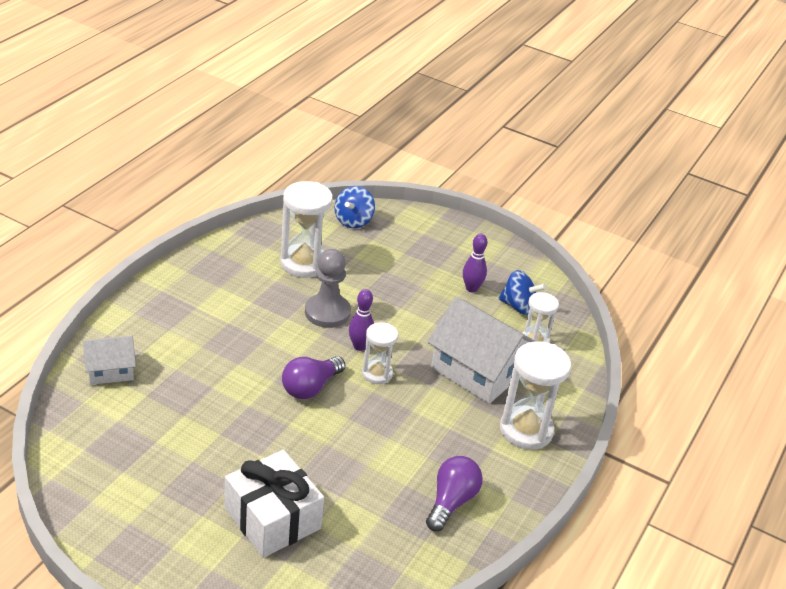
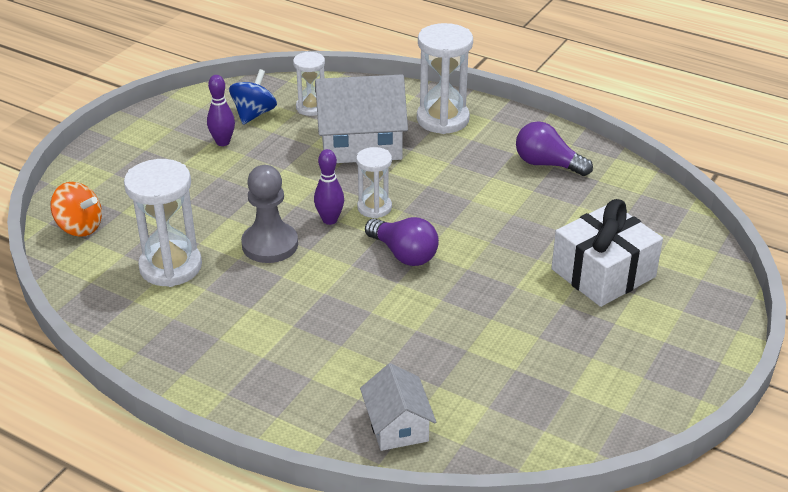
camera: 85 degrees left, 0 degrees up
blue spinning top [335,186,375,228] -> orange spinning top [51,182,102,237]
white house [427,297,535,404] -> white house turned 45 degrees clockwise [315,74,408,163]

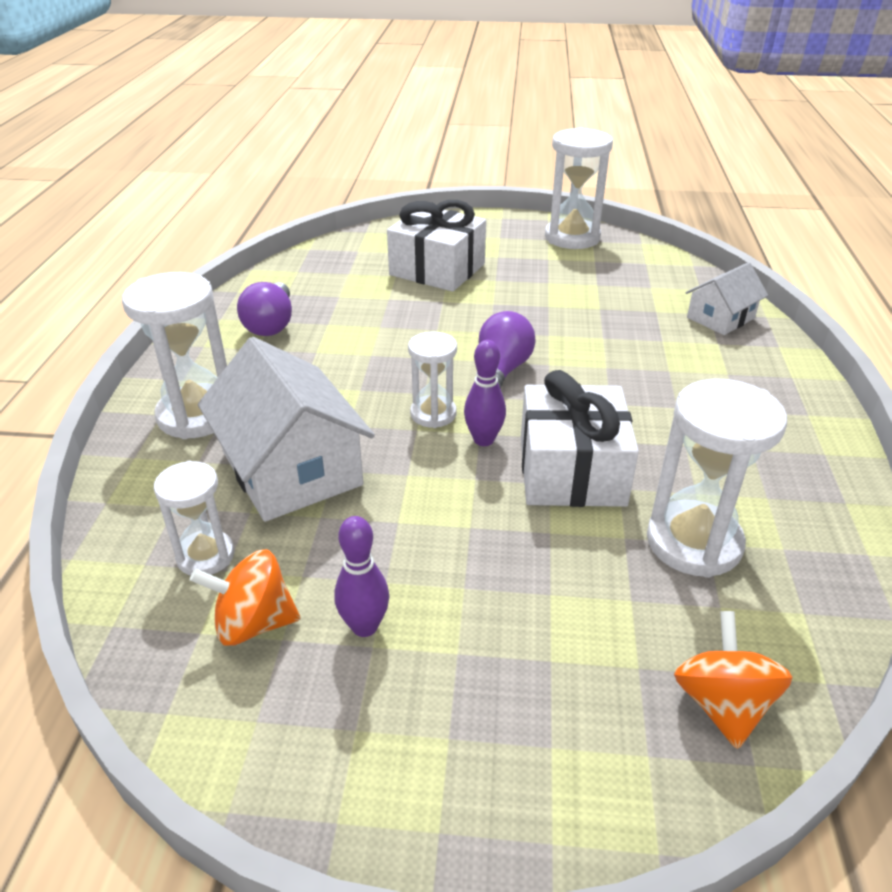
camera: 115 degrees left, 0 degrees up
blue spinning top [229,69,277,125] -> orange spinning top [190,549,300,646]
grey pawn [241,165,298,263] -> white gift [521,370,639,507]
none -> white hourglass [545,128,613,249]

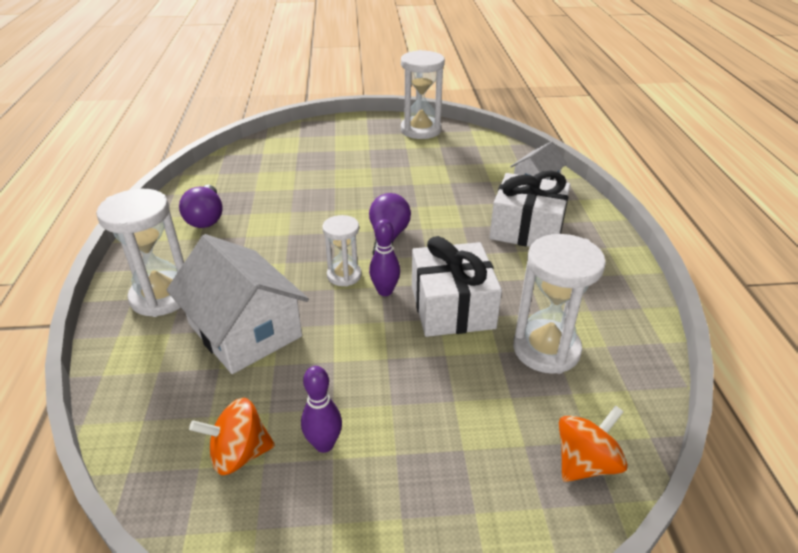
camera: 10 degrees left, 0 degrees up
white hourglass [154,461,234,576] -> none
white gift [387,200,486,292] -> white gift moved to [489,171,570,247]
orange spinning top [674,611,793,749] -> orange spinning top turned 60 degrees clockwise [559,405,628,482]

